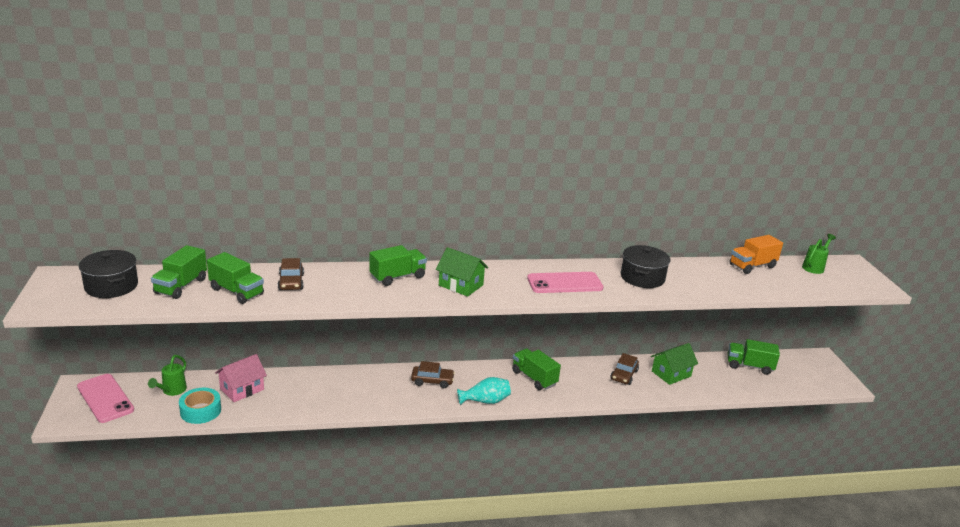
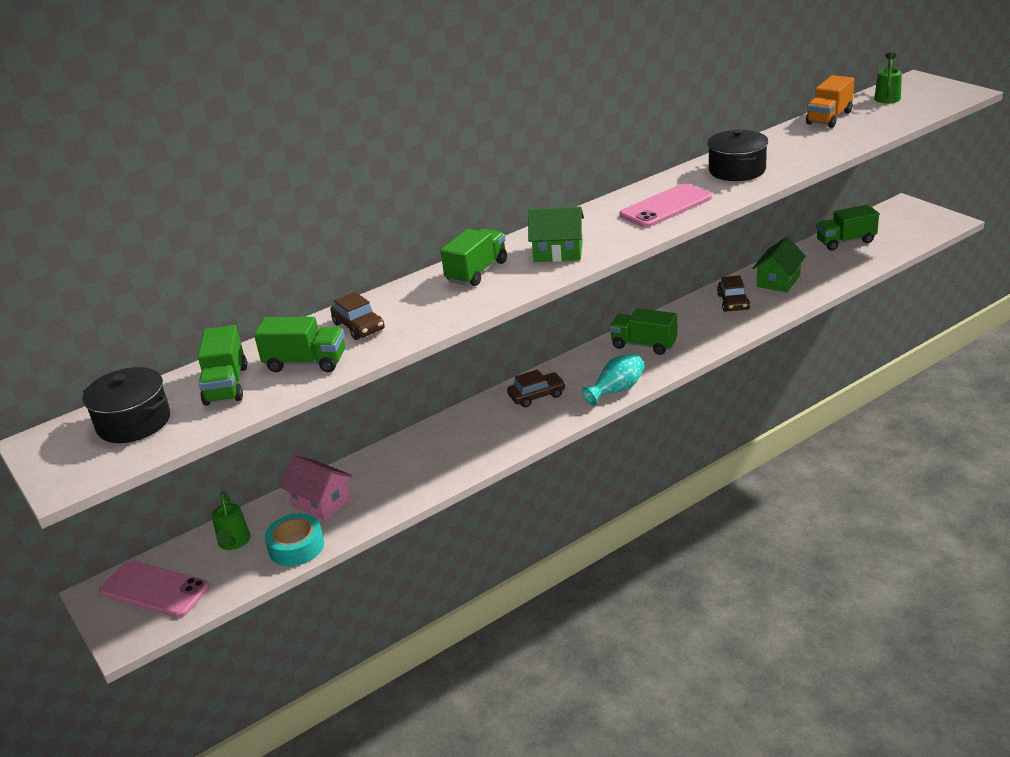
camera: 20 degrees left, 5 degrees up
pink house [215,354,267,402] -> pink house turned 75 degrees counterclockwise [280,455,353,520]

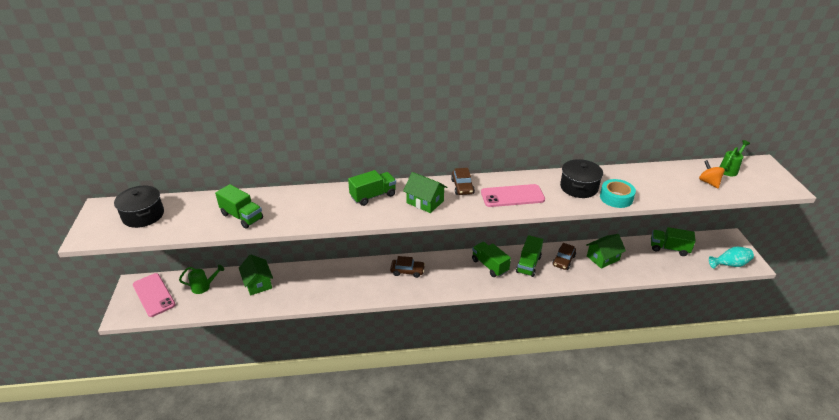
camera: 25 degrees right, 5 degrees up
green truck [198,325,247,406] -> green truck moved to [516,235,543,277]
green watering can [212,491,250,550] -> green watering can turned 120 degrees counterclockwise [179,265,224,294]
turquoise tape [265,513,324,566] -> turquoise tape moved to [600,179,636,208]
pink house [280,455,353,520] -> green house [239,254,273,295]
brown car [330,292,385,340] -> brown car moved to [451,168,475,195]
turquoise vase [582,353,644,406] -> turquoise vase moved to [709,246,754,269]
orange truck [806,75,854,128] -> none
none -> orange spinning top [699,160,725,189]

